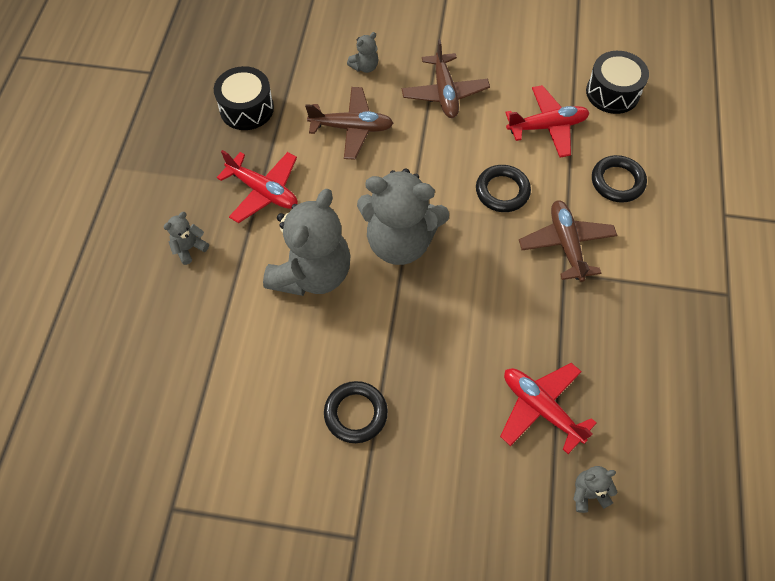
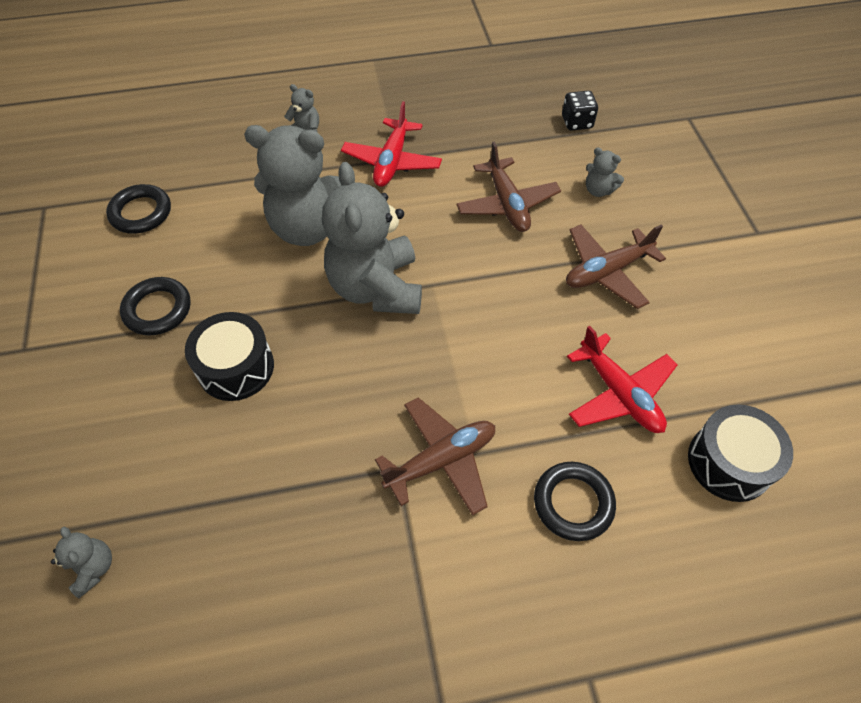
camera: 70 degrees right, 5 degrees down
black drum [214,66,274,130] -> black drum moved to [185,312,274,401]
black ring [476,165,531,212] -> black ring moved to [106,184,171,234]
red plane [500,363,597,454] -> none
none -> black dice [562,91,598,131]

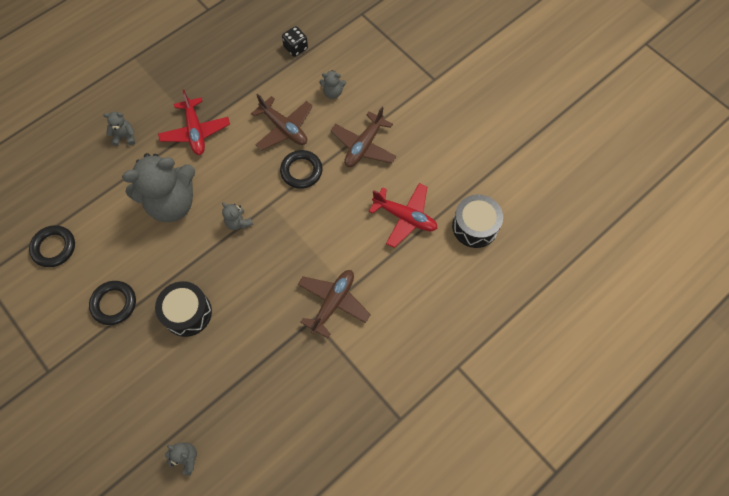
camera: 30 degrees left, 10 degrees up
grey teddy bear [322,162,422,314] -> grey teddy bear [222,202,253,230], size x0.42
black ring [534,462,616,541] -> black ring moved to [280,150,322,189]

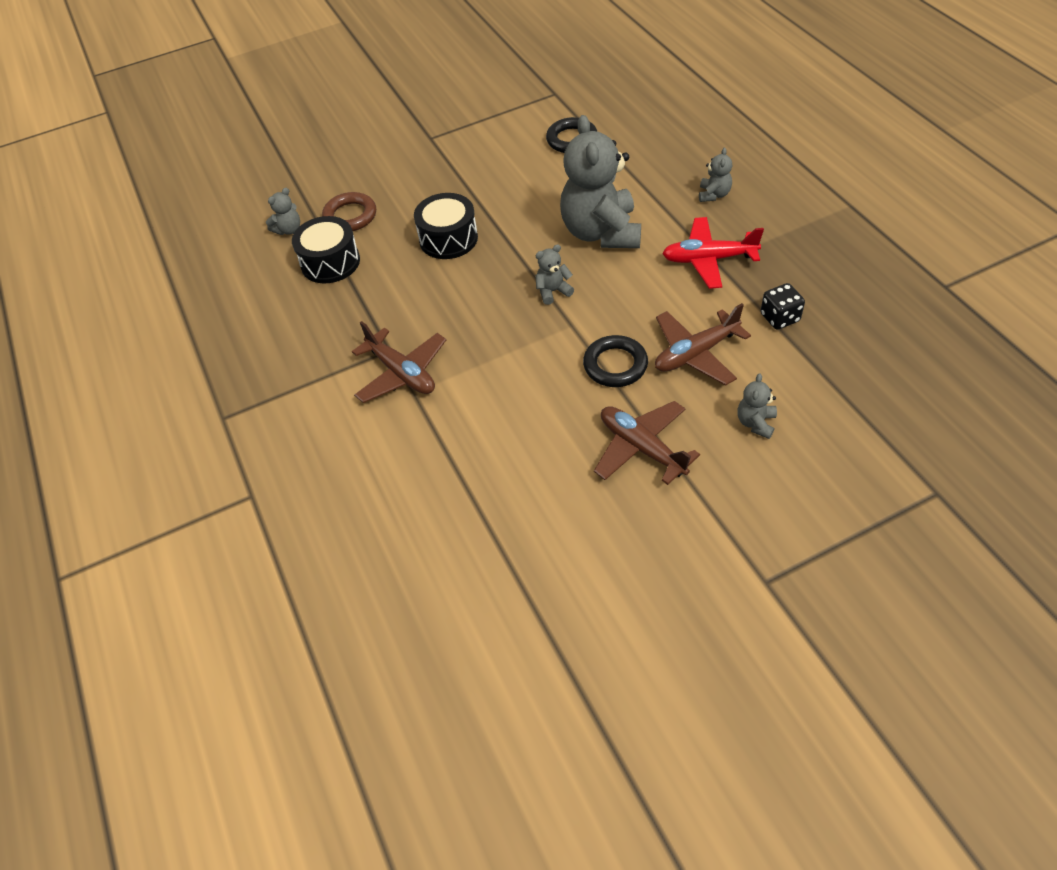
camera: 110 degrees right, 15 degrees down
black ring [89,281,136,325] -> none
black dice [282,26,308,57] -> black dice moved to [761,283,805,330]
red plane [369,183,438,248] -> none
black drum [452,194,503,248] -> black drum moved to [292,216,360,283]
none -> brown ring [322,192,376,231]

